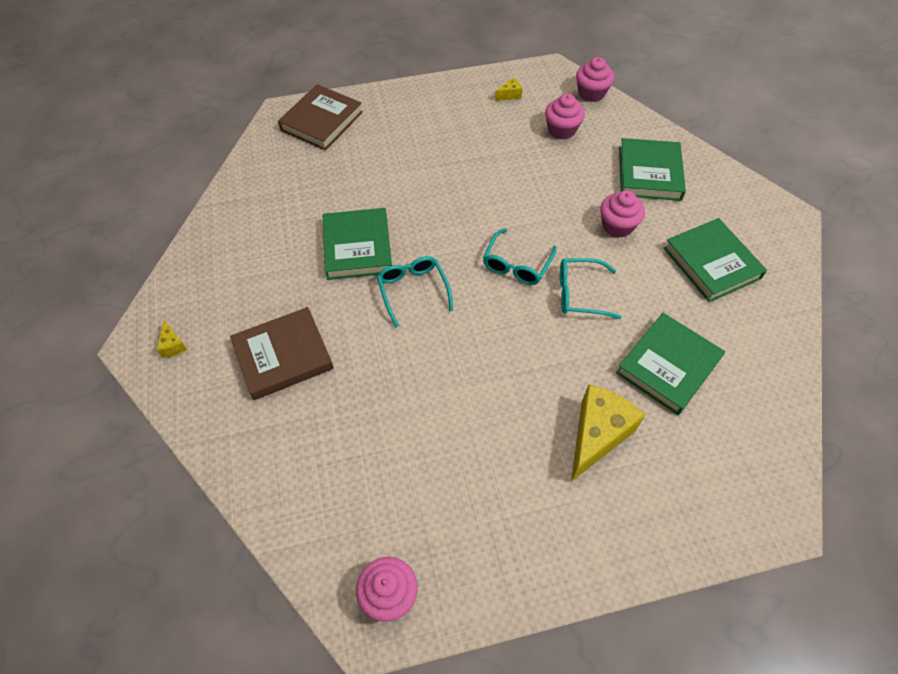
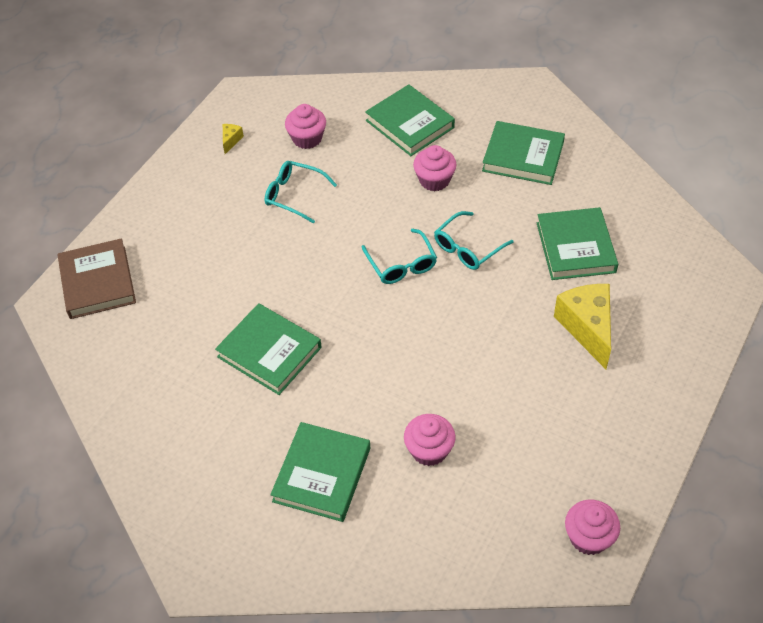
camera: 45 degrees left, 5 degrees down
yellow cheese [157,320,187,358] -> none
brown book [230,307,334,400] -> green book [270,422,370,522]
turquoise glasses [377,256,453,328] -> turquoise glasses moved to [265,161,337,224]
pink cupcake [576,57,614,102] -> pink cupcake moved to [404,414,455,466]

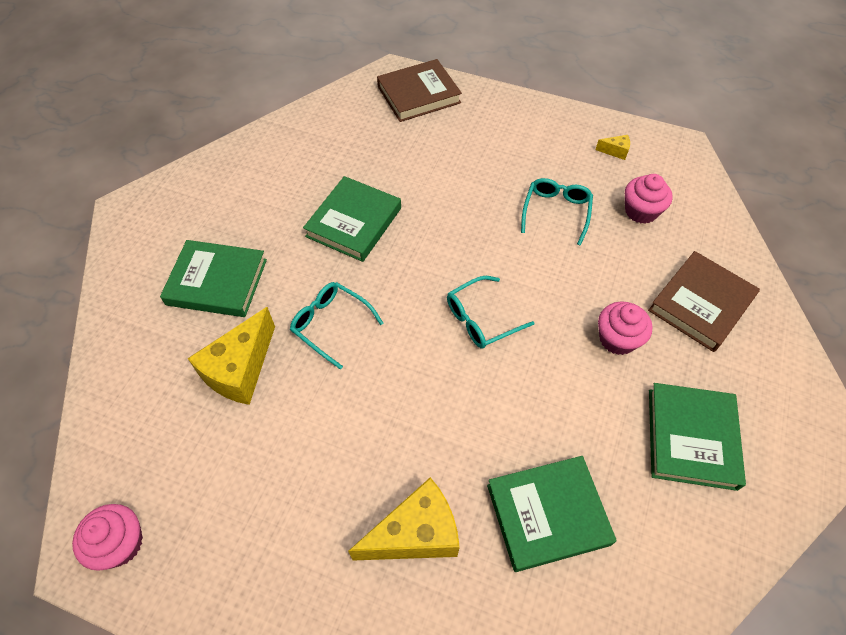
camera: 80 degrees right, 5 degrees up
green book [365,84,455,156] -> brown book [648,251,760,352]
pink cupcake [404,414,455,466] -> yellow cheese [187,307,275,405]
turquoise glasses [434,211,514,270] -> turquoise glasses moved to [290,282,383,370]

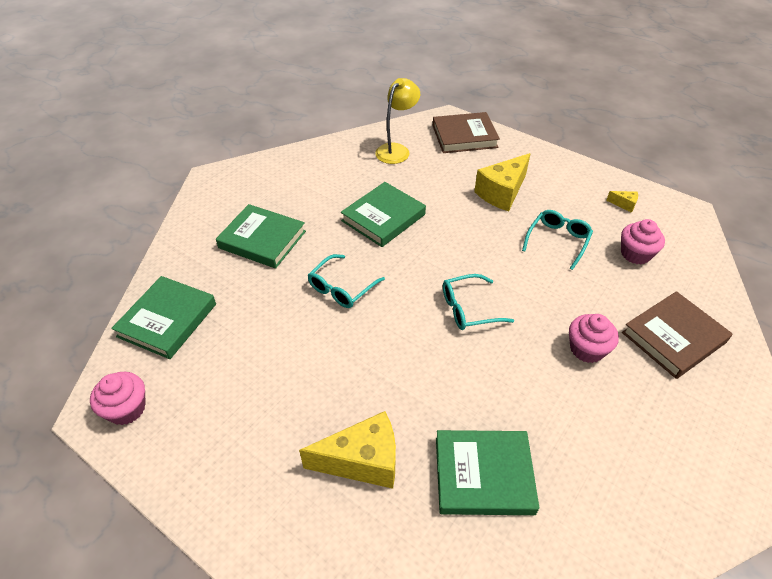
camera: 15 degrees right, 10 degrees down
yellow cheese [187,307,275,405] -> yellow cheese moved to [474,153,531,211]
turquoise glasses [290,282,383,370] -> turquoise glasses turned 105 degrees counterclockwise [308,254,385,308]
green book [649,383,746,491] -> green book moved to [111,276,216,359]
none -> yellow lamp [375,78,420,164]

